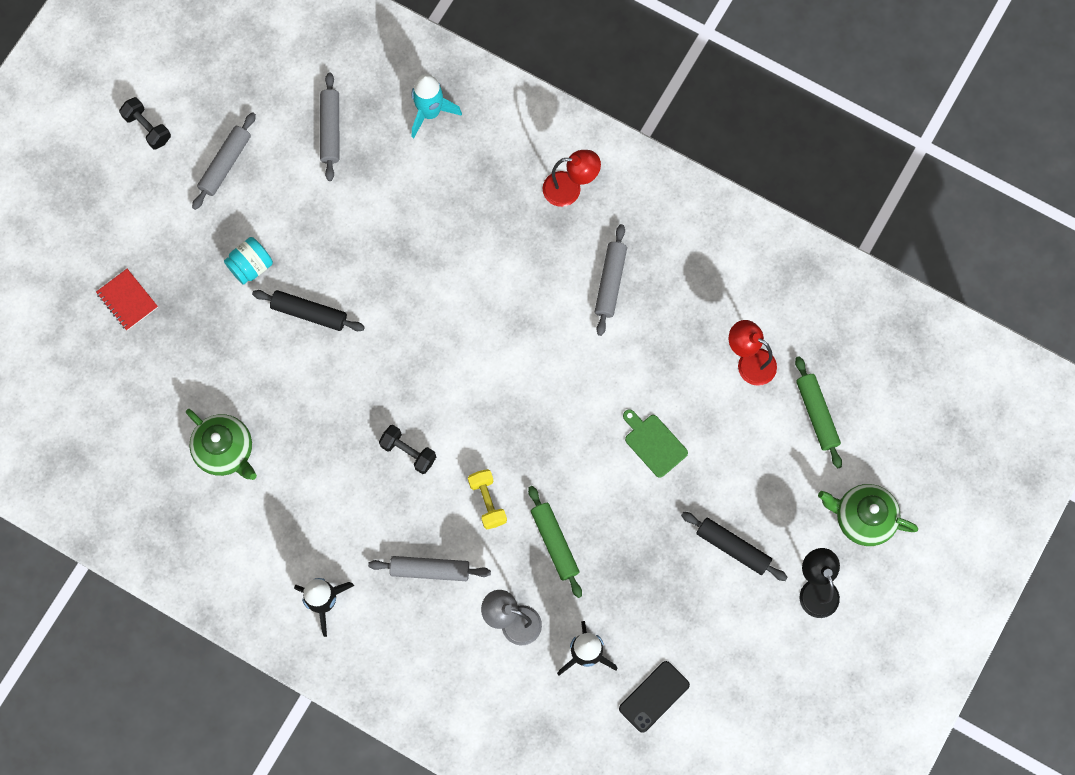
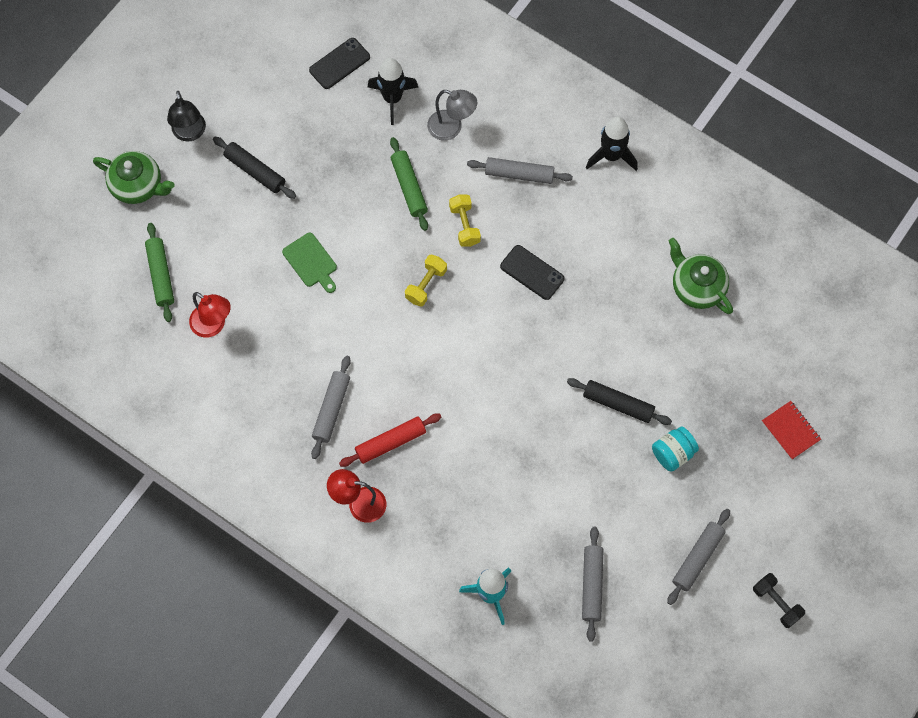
camera: 175 degrees left, 5 degrees down
black dumbbell [379,425,436,474] -> black phone [500,245,565,300]
none -> red rolling pin [339,414,441,467]
none -> yellow dumbbell [405,255,447,307]

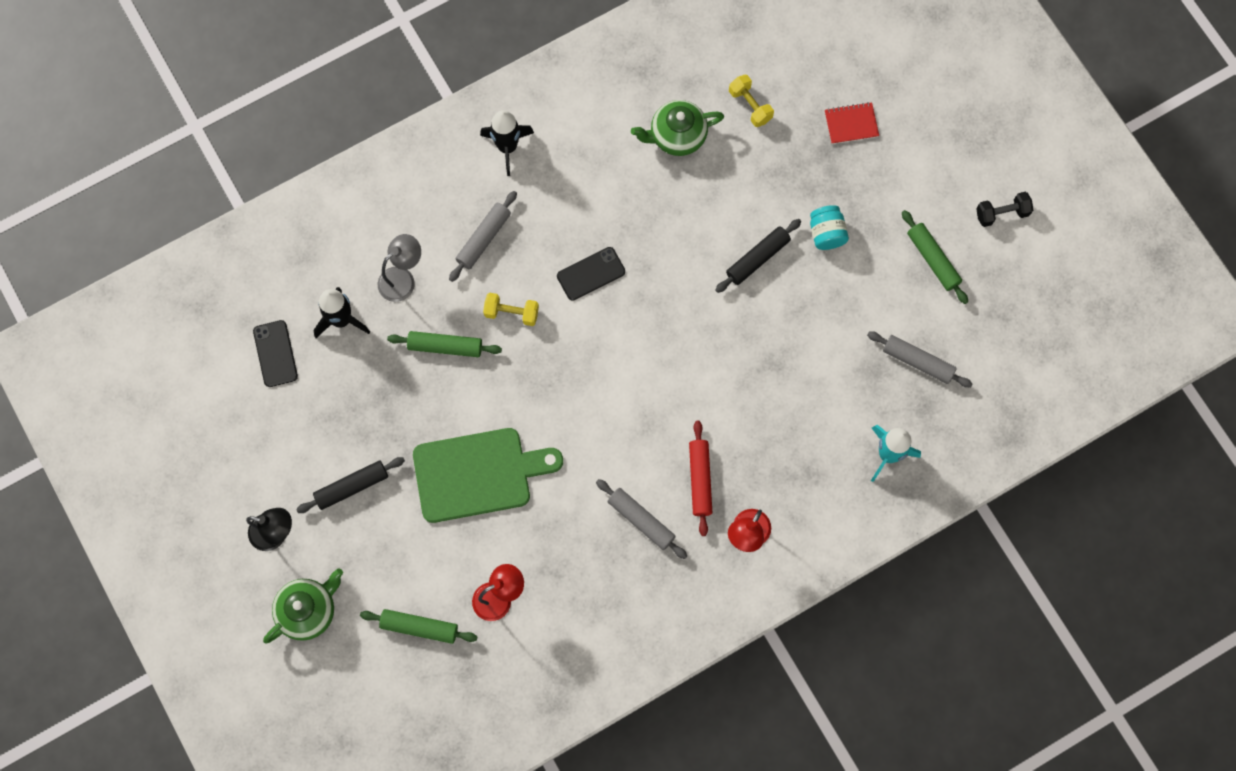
camera: 65 degrees left, 5 degrees up
green cutting board [282,233,337,293] -> green cutting board [413,428,563,523], size x2.03
yellow dumbbell [405,255,447,307] -> yellow dumbbell moved to [729,75,774,127]
grey rolling pin [667,509,730,605] -> green rolling pin [902,210,968,304]

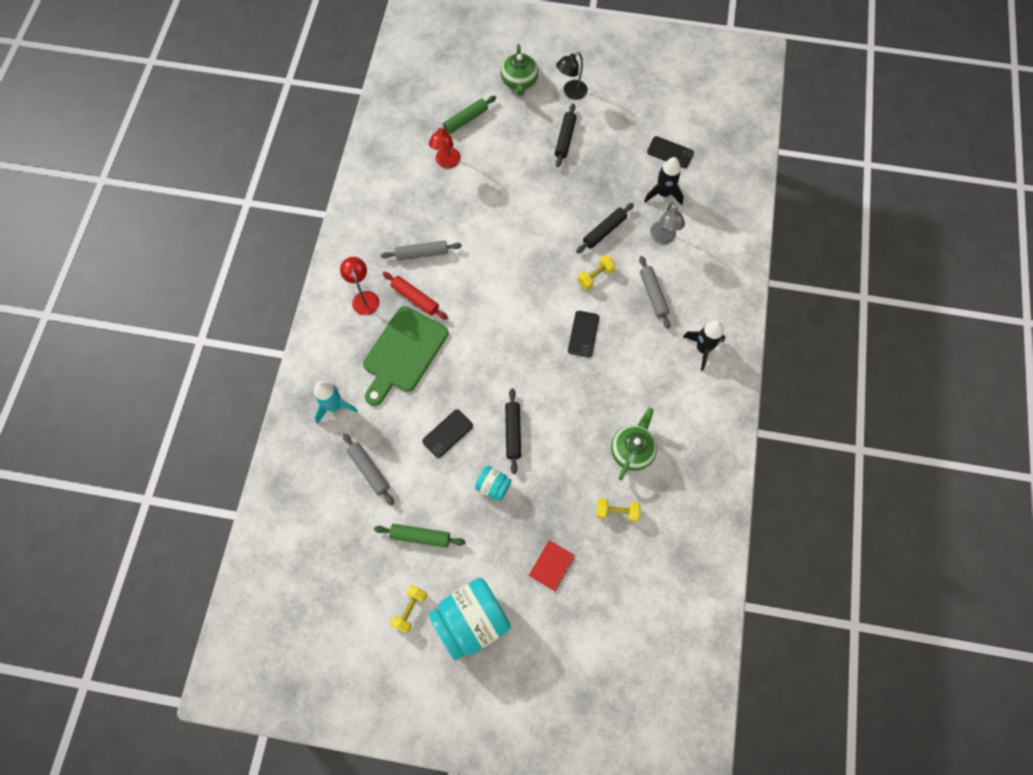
camera: 130 degrees right, 5 degrees down
green rolling pin [387,331,502,357] -> black rolling pin [576,203,634,254]
green cutting board [413,428,563,523] -> green cutting board moved to [363,306,449,406]
grey rolling pin [867,331,973,388] -> grey rolling pin turned 75 degrees clockwise [343,433,394,505]
black dumbbell [976,192,1033,227] -> yellow dumbbell [390,585,427,633]
none -> black phone [422,409,473,458]
none -> turquoise jar [429,578,511,660]

